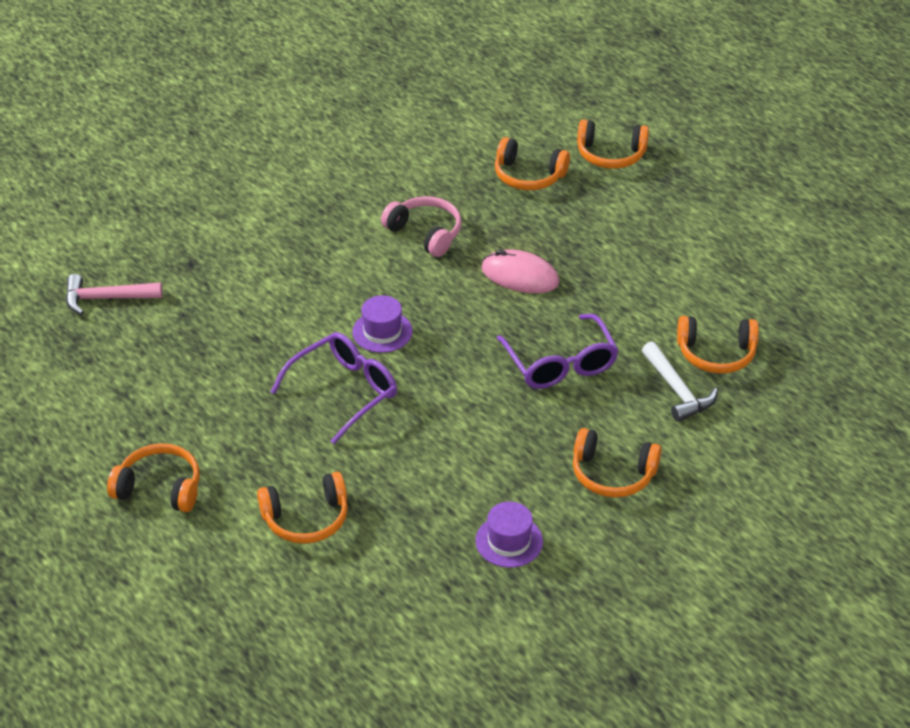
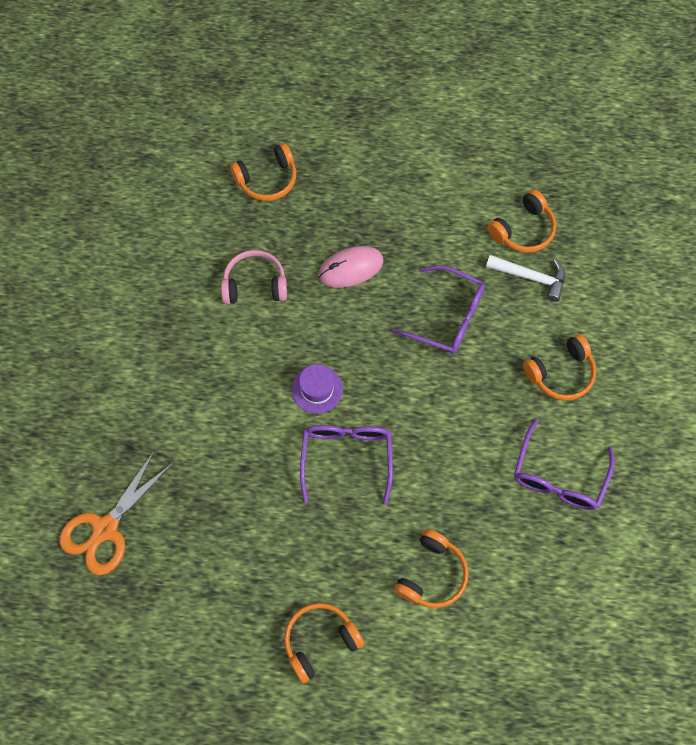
camera: 45 degrees left, 25 degrees up
pink hammer [65,274,162,315] -> orange scissors [59,450,173,575]
purple hat [475,501,543,568] -> purple glasses [514,418,615,510]
orange headphones [577,119,649,169] -> none

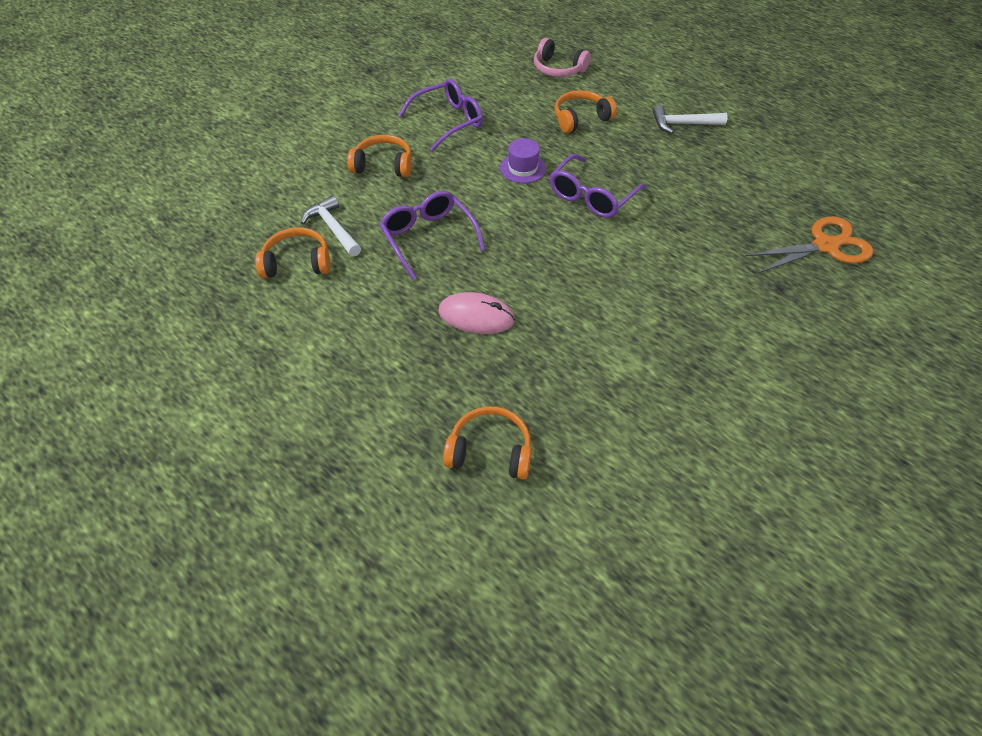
camera: 145 degrees left, 15 degrees down
pink headphones [221,250,287,304] -> pink headphones moved to [534,38,591,77]
orange headphones [284,603,364,683] -> white hammer [653,105,727,134]
purple hat [292,364,343,413] -> purple hat moved to [500,138,546,183]

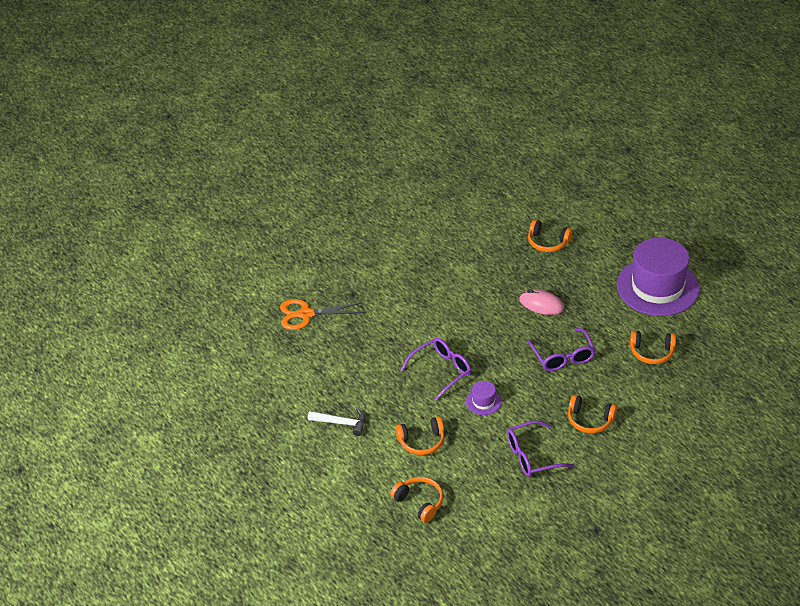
camera: 165 degrees left, 10 degrees down
white hammer [301,195,361,257] -> none
pink headphones [534,38,591,77] -> orange headphones [390,477,443,523]
none -> purple hat [617,238,699,316]

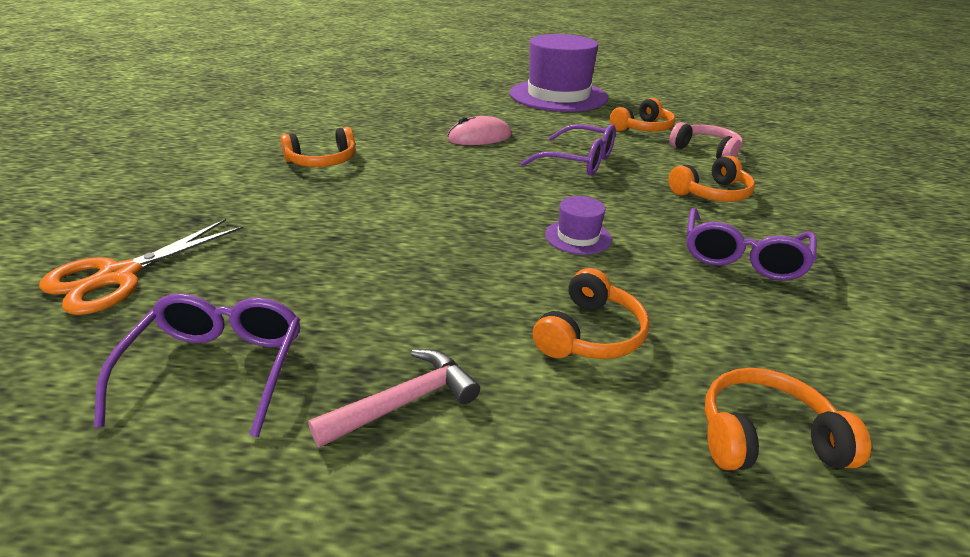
camera: 50 degrees left, 10 degrees down
white hammer [308,409,365,436] -> pink hammer [308,349,480,448]
purple glasses [400,338,471,401] -> purple glasses moved to [94,293,300,437]
orange headphones [528,220,572,252] -> orange headphones moved to [280,127,356,167]
none -> pink headphones [669,122,743,159]

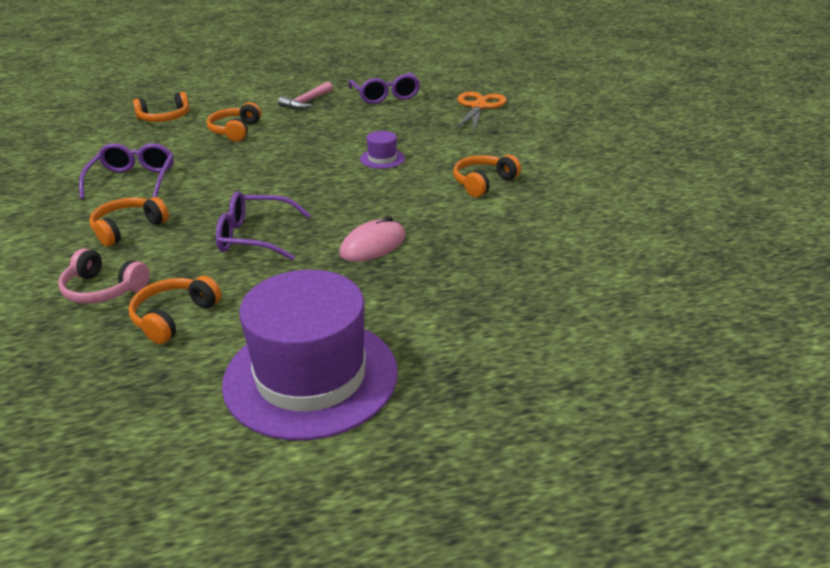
camera: 160 degrees right, 0 degrees up
purple hat [545,196,612,255] -> purple hat moved to [360,131,405,169]

